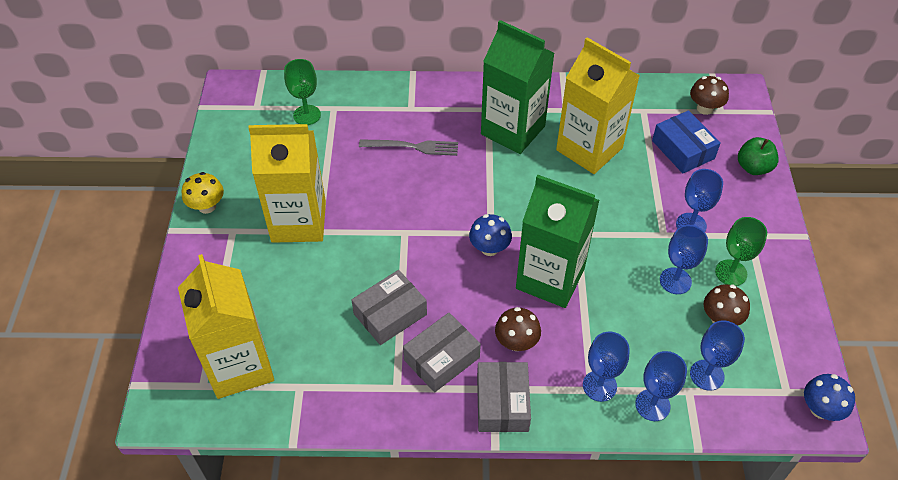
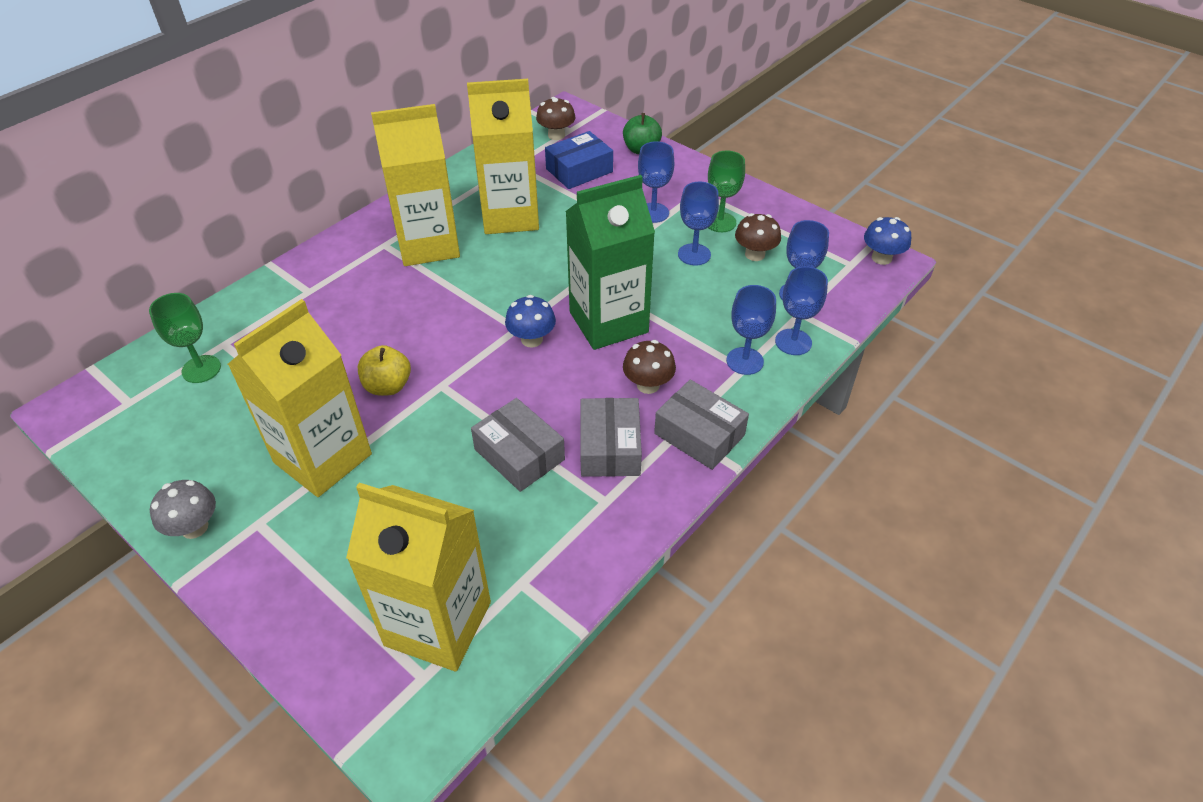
camera: 50 degrees left, 5 degrees down
yellow mushroom [181,172,224,214] -> grey mushroom [150,480,216,539]
grey box [351,270,427,345] -> grey box turned 45 degrees counterclockwise [471,398,565,492]
grey fork [359,139,458,156] -> none
green carton [481,20,555,154] -> yellow carton [371,104,460,266]
blue box [652,110,721,173] -> blue box turned 45 degrees counterclockwise [545,131,613,189]
none -> yellow apple [358,345,411,396]

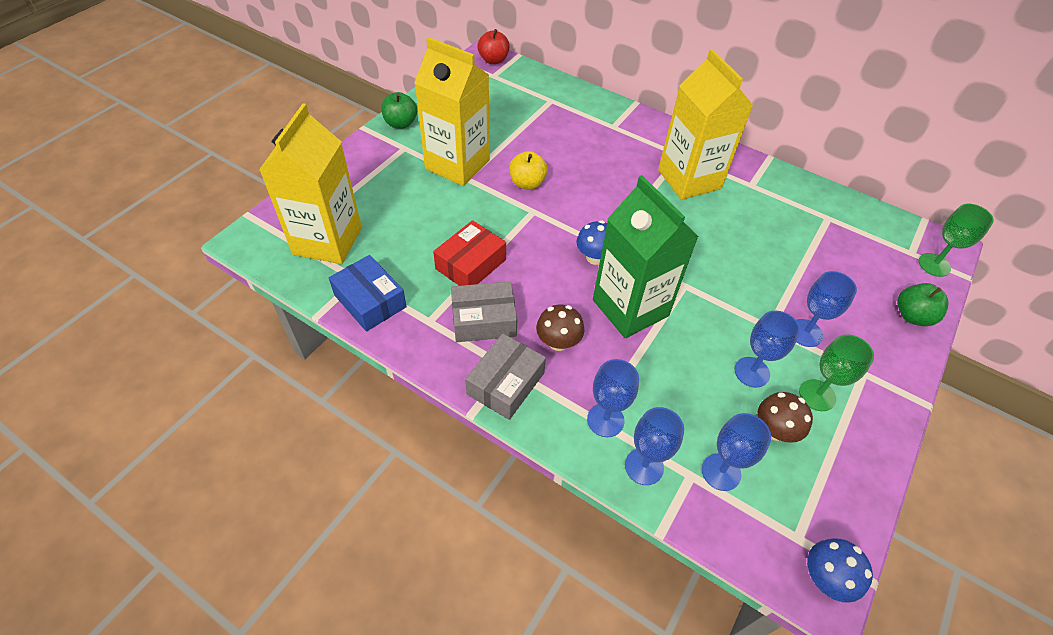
camera: 80 degrees right, 5 degrees up
green goblet [149,293,221,383] -> green goblet moved to [918,204,994,277]
grey mushroom [150,480,216,539] -> green apple [381,92,417,129]
yellow carton [467,79,539,234] -> none
grey box [471,398,565,492] -> red box [433,220,506,286]
brown mushroom [536,97,575,140] -> none
blue box [545,131,613,189] -> blue box moved to [329,255,407,332]
none -> red apple [477,29,510,64]

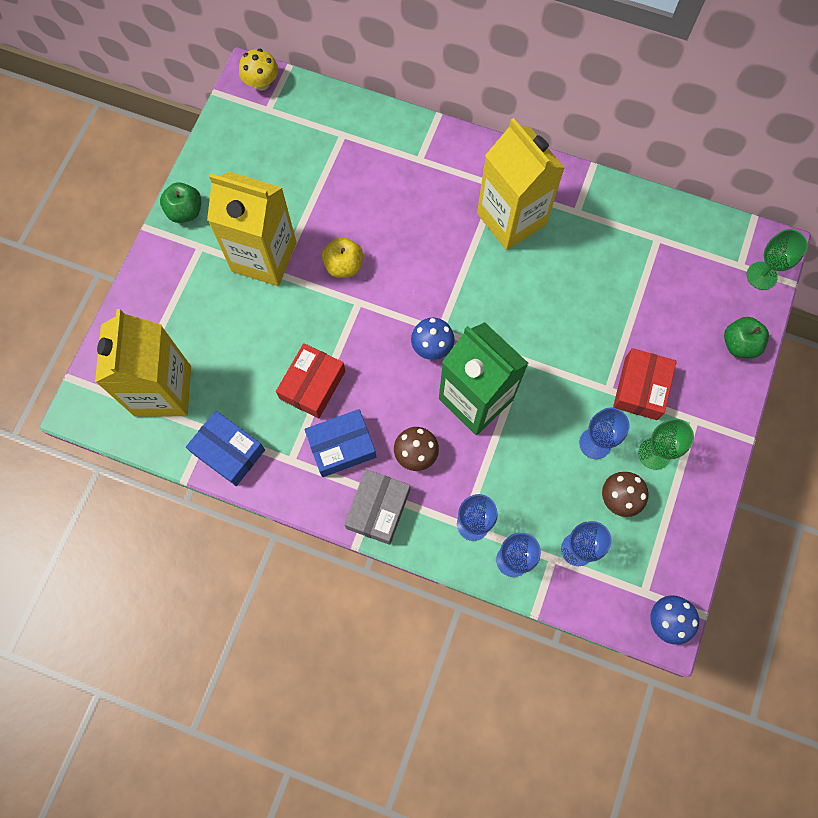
camera: 10 degrees left, 20 degrees up
grey box [451,281,517,342] -> blue box [304,409,376,477]
red apple [477,29,510,64] -> yellow mushroom [239,49,278,91]
blue goblet [796,271,857,347] -> red box [613,348,677,420]

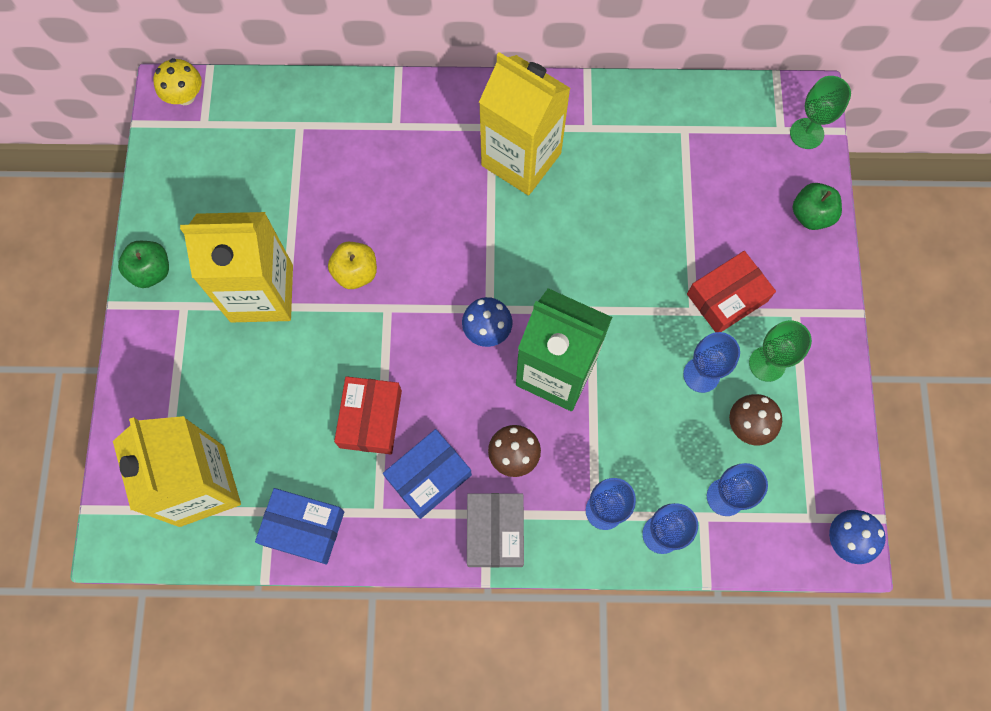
camera: 20 degrees left, 0 degrees up
red box [613,348,677,420] -> red box turned 60 degrees clockwise [687,251,776,332]

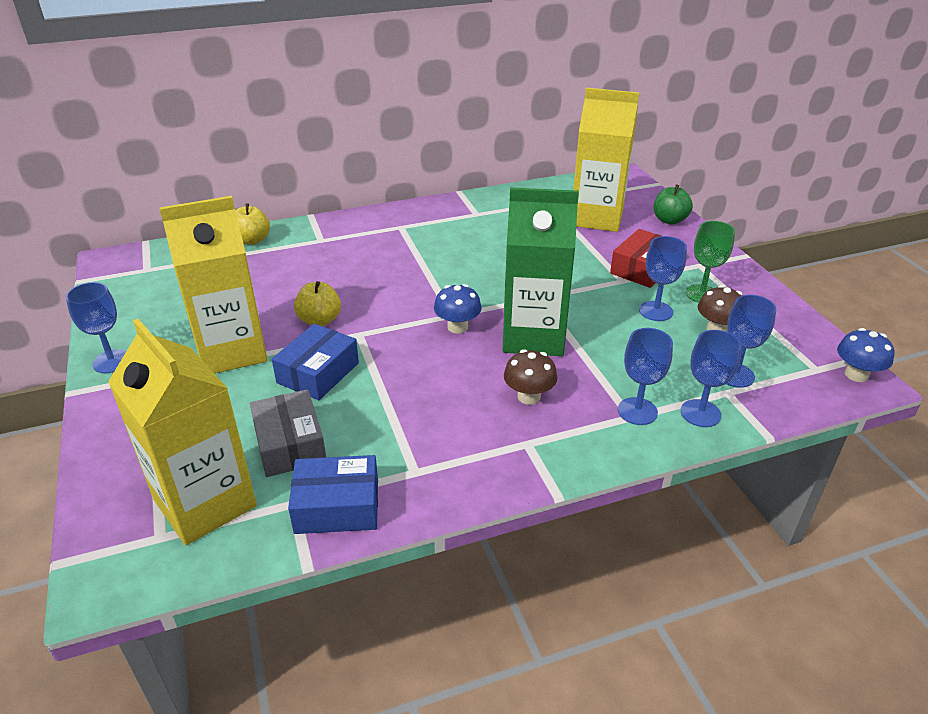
camera: 20 degrees left, 35 degrees down
green apple [118,241,169,288] -> blue goblet [66,282,126,373]
yellow mushroom [153,58,202,105] -> none
red box [334,376,402,454] -> none
blue box [383,429,472,519] -> blue box moved to [272,324,359,400]
grey box [467,493,524,568] -> grey box moved to [250,389,326,477]
yellow carton [479,52,571,195] -> yellow carton moved to [573,88,639,232]
green goblet [790,76,851,149] -> none
none -> yellow apple [235,203,270,245]

